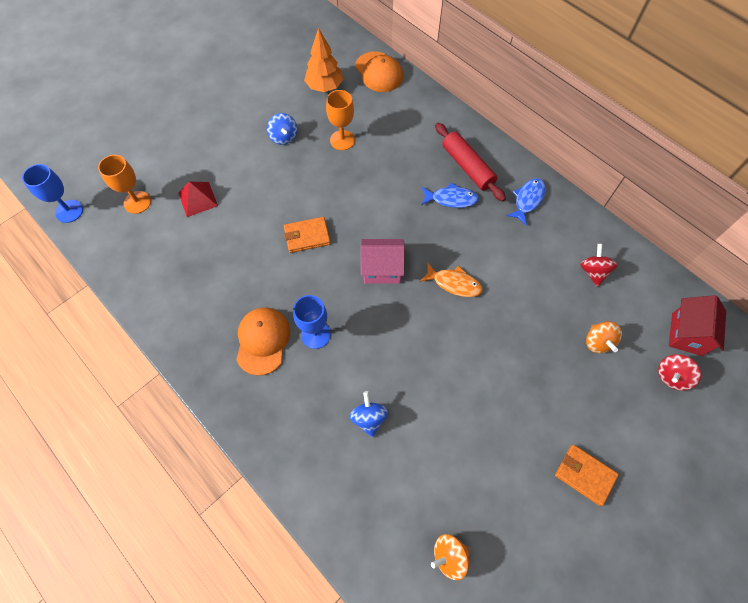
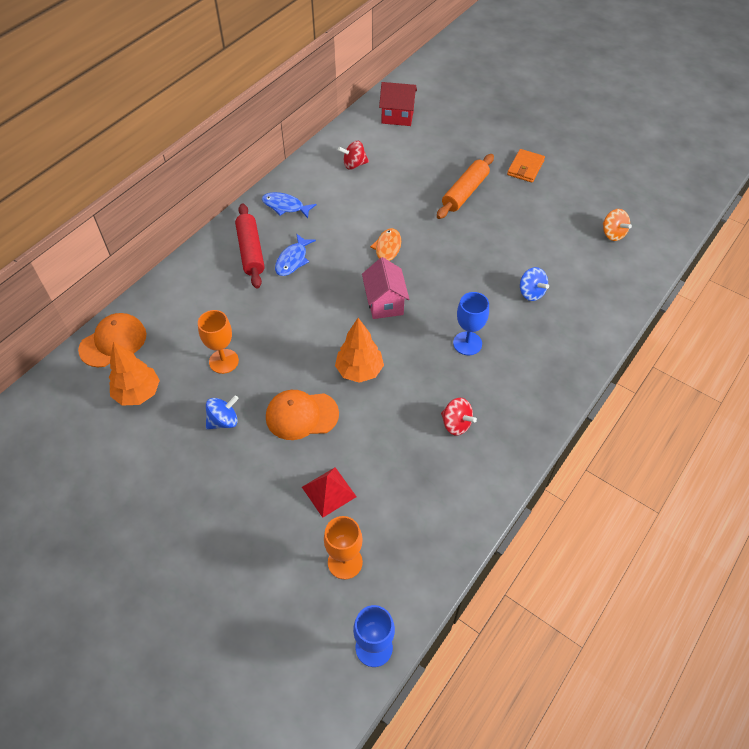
camera: 100 degrees left, 10 degrees down
orange cap [236,308,290,376] -> orange cap moved to [266,390,339,440]
orange wallet [284,217,331,253] -> orange tree [335,318,384,383]
blue spinning top [350,391,388,437] -> blue spinning top turned 105 degrees counterclockwise [520,267,549,301]
blue fish [421,183,479,208] -> blue fish turned 150 degrees counterclockwise [275,234,316,276]
red rolling pin [435,123,506,202] -> red rolling pin turned 60 degrees counterclockwise [235,203,265,289]
orange spinning top [586,321,622,354] -> none
red spinning top [658,354,701,391] -> red spinning top moved to [441,398,477,436]
none -> orange rolling pin [437,154,494,219]

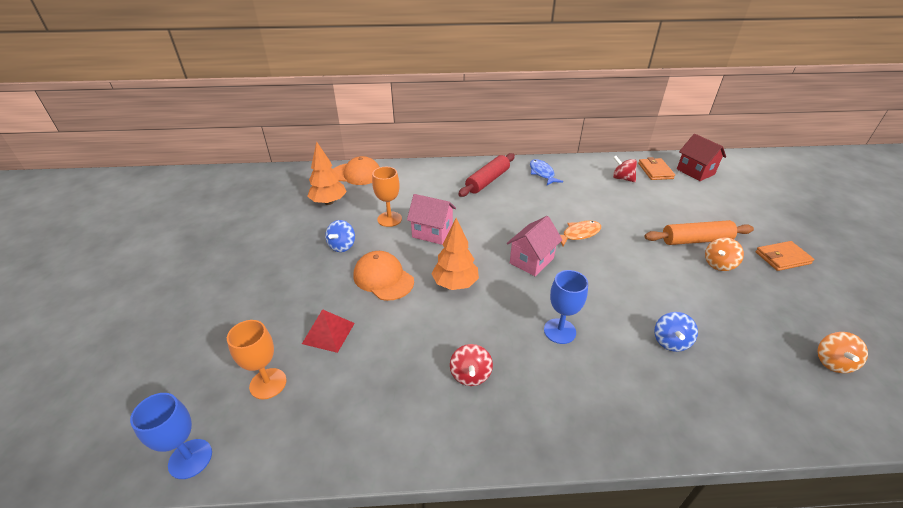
camera: 50 degrees right, 15 degrees down
blue spinning top [206,395,239,430] -> blue spinning top turned 90 degrees clockwise [325,220,355,252]
blue fish [275,234,316,276] -> none
none -> pink house [407,194,456,245]
none -> orange wallet [638,157,675,180]
none -> orange spinning top [705,237,744,271]

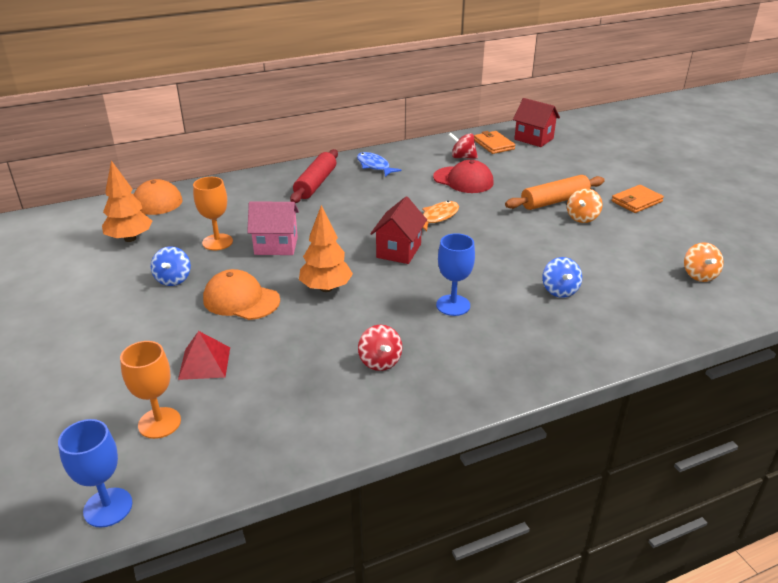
camera: 20 degrees left, 5 degrees down
pink house [507,216,563,276] -> red house [370,197,427,264]
none -> red cap [433,160,494,193]

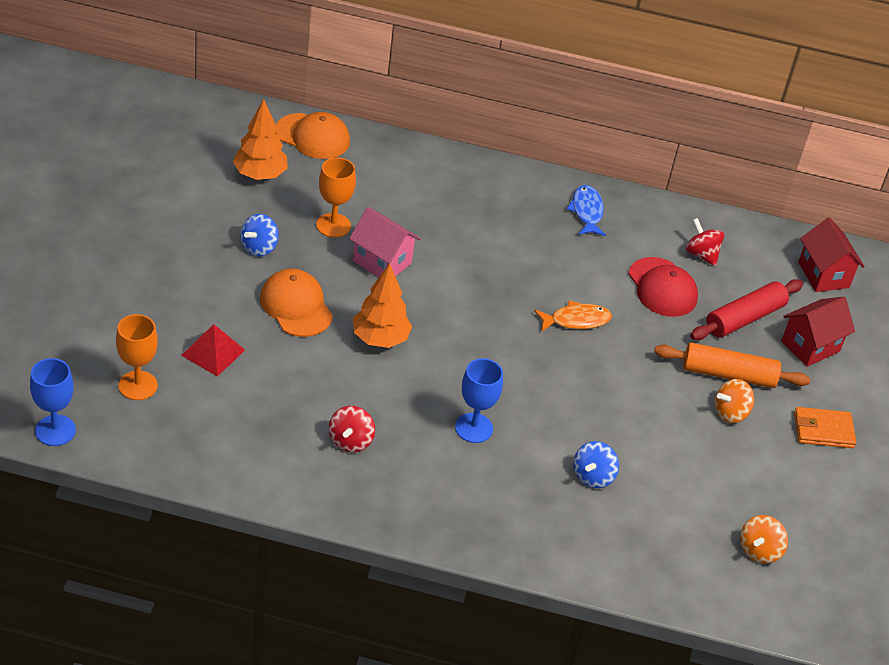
camera: 30 degrees right, 10 degrees up
red rolling pin [290,149,338,203] -> red rolling pin moved to [690,279,803,340]
red house [370,197,427,264] -> red house moved to [781,297,855,367]
orange wallet [474,131,515,154] -> none

